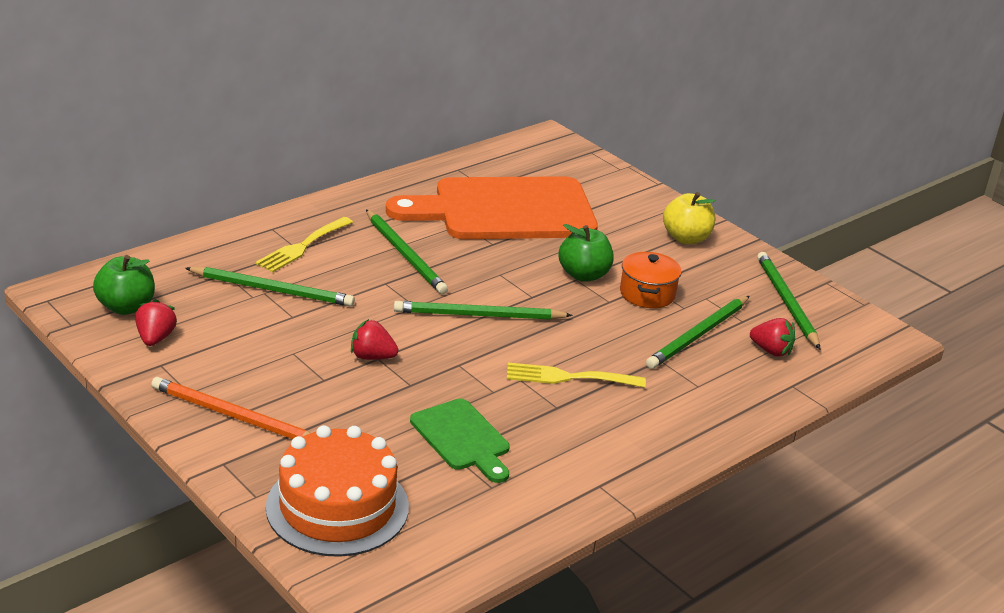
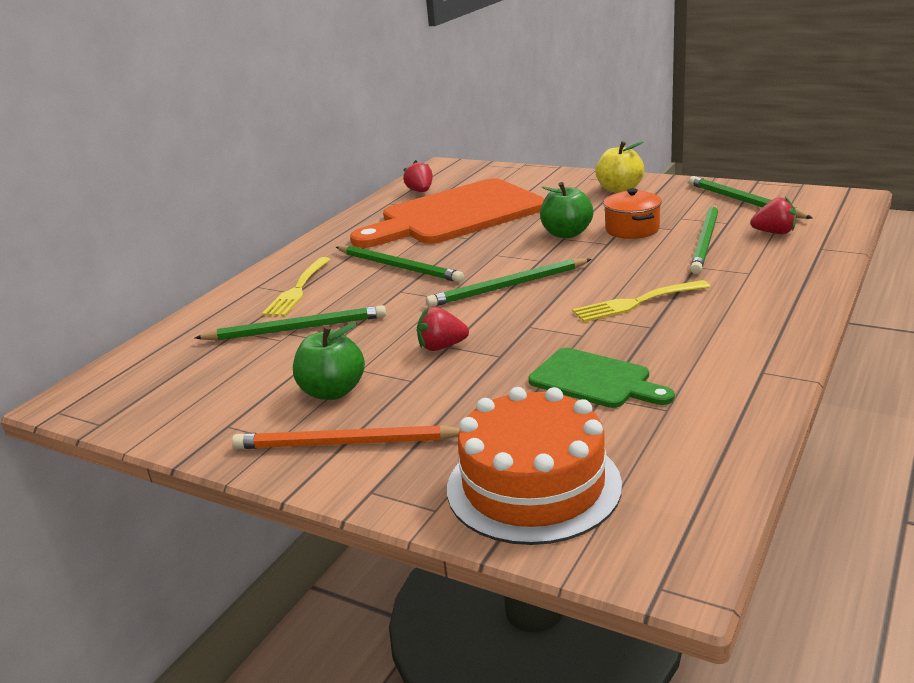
camera: 15 degrees left, 5 degrees down
green apple [93,255,155,315] -> green apple moved to [293,322,365,400]
red strawberry [135,299,177,346] -> red strawberry moved to [403,160,433,192]

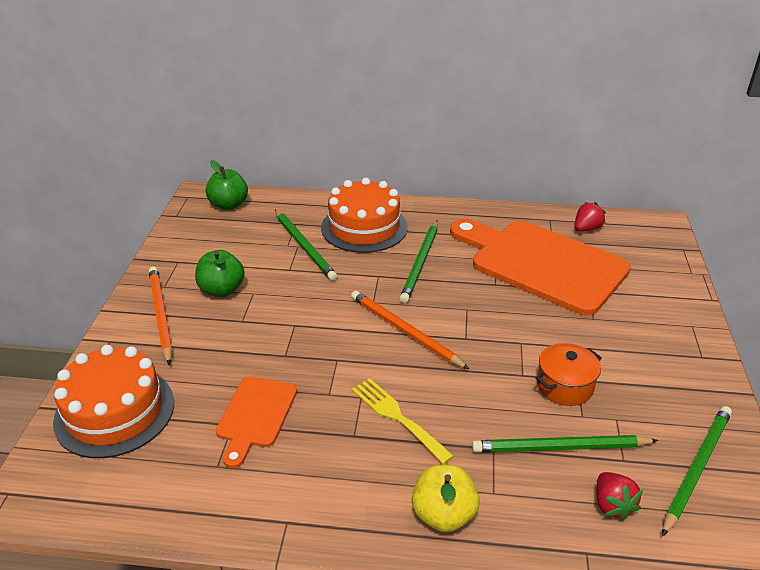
camera: 65 degrees right, 10 degrees up
yellow fork [262,257,331,316] -> orange cake [321,178,408,253]
red strawberry [417,307,469,351] -> none
green pencil [426,258,592,307] -> orange pencil [351,291,469,369]
green cutting board [528,348,675,408] -> orange cutting board [216,376,297,468]
green apple [540,182,594,238] -> green apple moved to [206,160,248,210]
yellow apple [595,141,644,193] -> yellow apple moved to [412,465,480,532]

